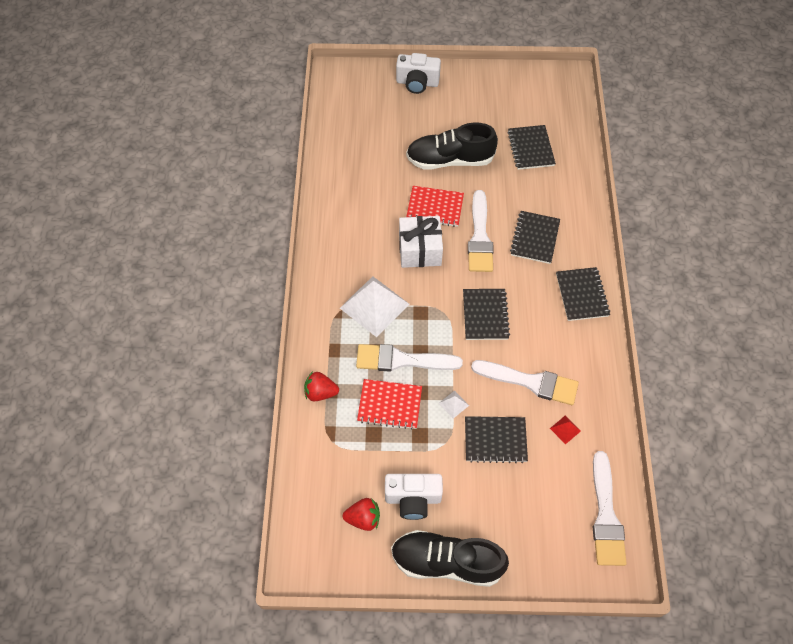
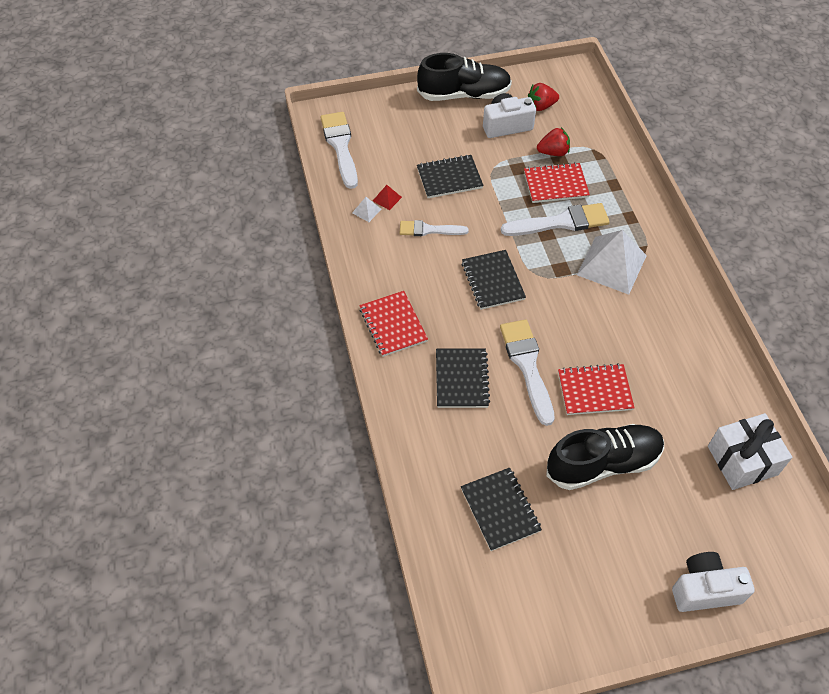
camera: 165 degrees right, 5 degrees down
red strawberry [304,371,339,401] -> red strawberry moved to [537,128,570,156]
white gift [399,216,443,268] -> white gift moved to [708,413,792,490]
white pyramid [439,390,469,418] -> white pyramid moved to [352,197,381,222]
white brush [471,360,579,405] -> white brush [400,220,469,236], size x0.63
black notebook [556,267,610,321] -> red notebook [359,291,428,357]

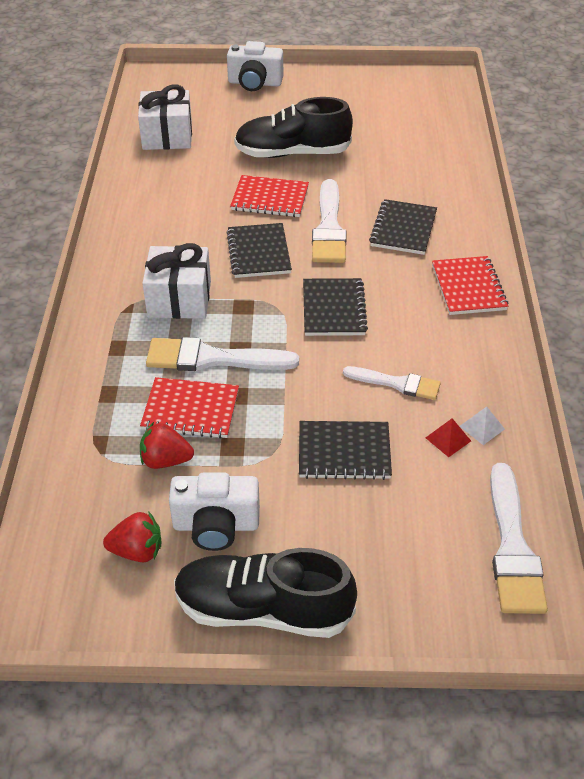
camera: 165 degrees left, 10 degrees down
black notebook [461,468,542,551] -> black notebook moved to [226,223,292,278]
white pyramid [577,230,647,295] -> white gift [142,243,211,319]

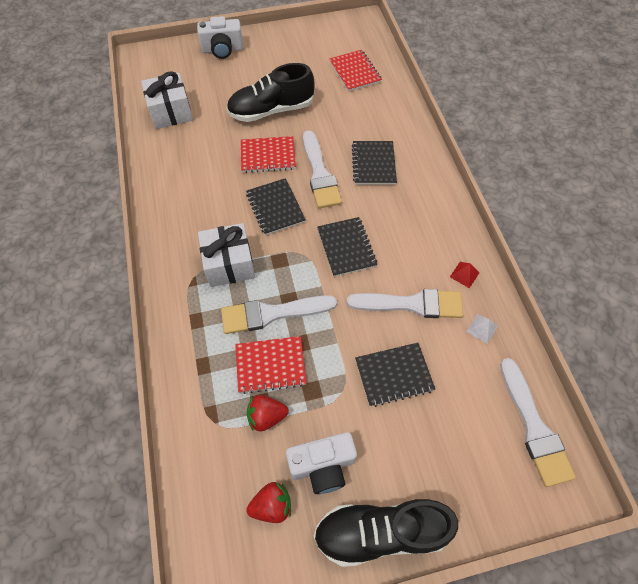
camera: 15 degrees left, 15 degrees up
white brush [343,366,440,400] -> white brush [347,289,463,318], size x1.59
red pyramid [426,418,471,457] -> red pyramid moved to [450,262,480,288]
red notebook [432,256,508,315] -> red notebook moved to [329,50,382,92]

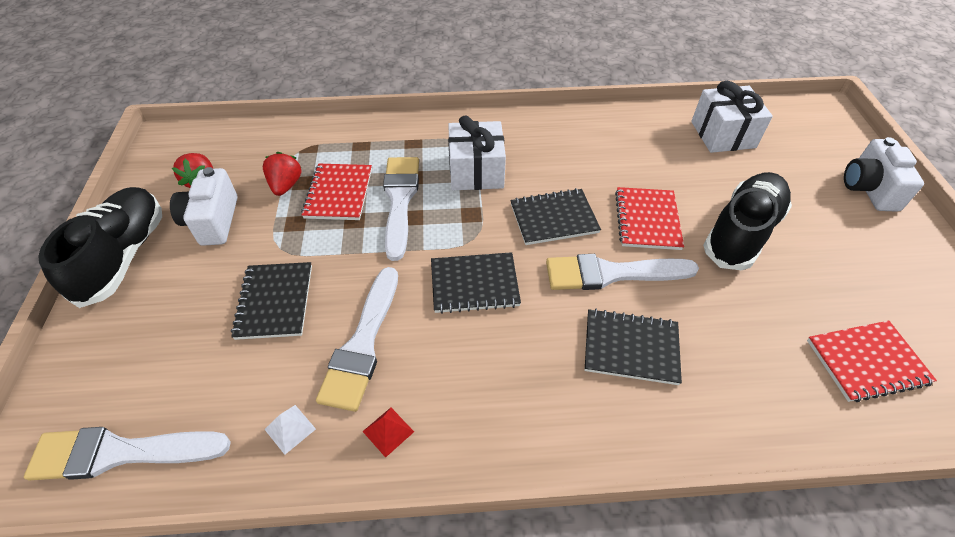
camera: 100 degrees right, 10 degrees down
black shoe [226,63,315,122] -> black shoe turned 45 degrees clockwise [703,172,792,270]

